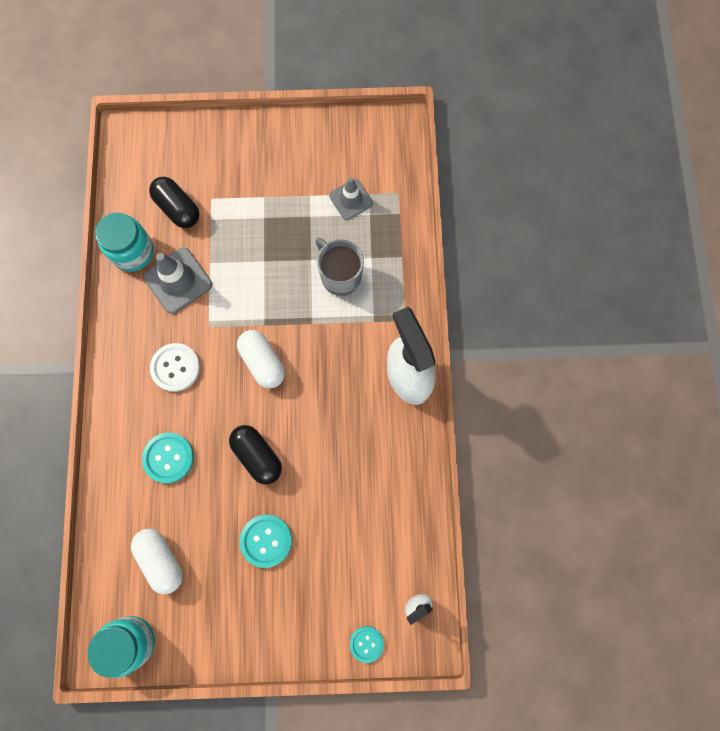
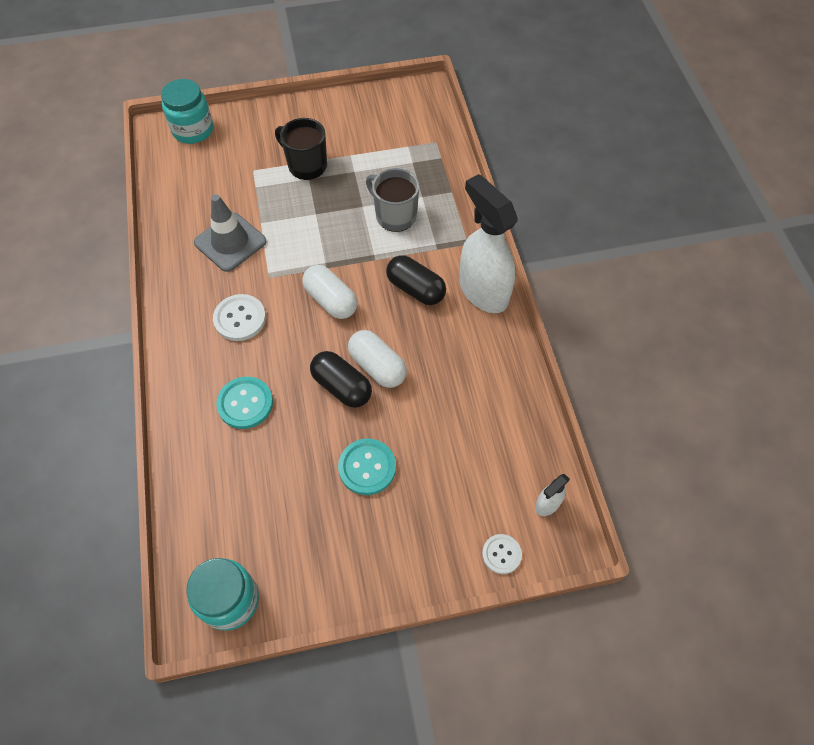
camera: 10 degrees left, 15 degrees down
turquoise jar [95,213,154,272] -> turquoise jar moved to [161,79,213,144]
white capsule [131,529,183,594] -> white capsule moved to [348,330,407,388]
black capsule [149,177,199,228] -> black capsule moved to [386,255,446,305]
grey traffic cone [329,177,373,220] -> none
turquoise button [350,626,384,663] -> white button [482,534,522,574]
none -> black mug [275,118,327,180]

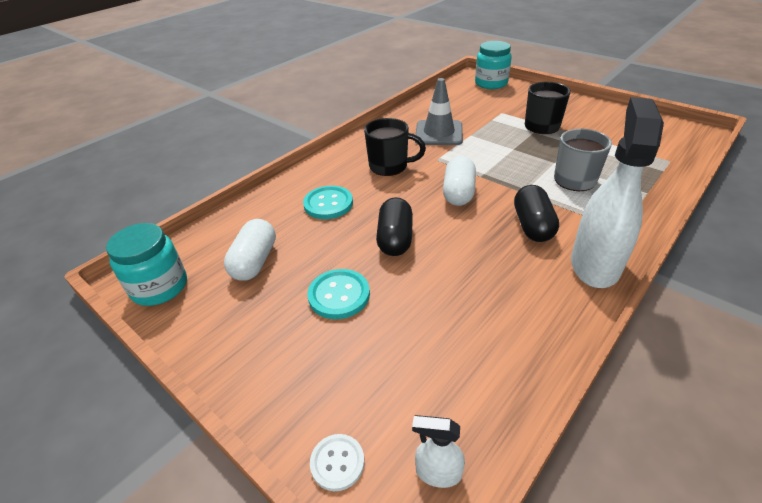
camera: 55 degrees right, 20 degrees down
white button [213,294,266,341] -> black mug [364,118,426,176]
white capsule [348,330,407,388] -> white capsule moved to [224,219,276,281]

